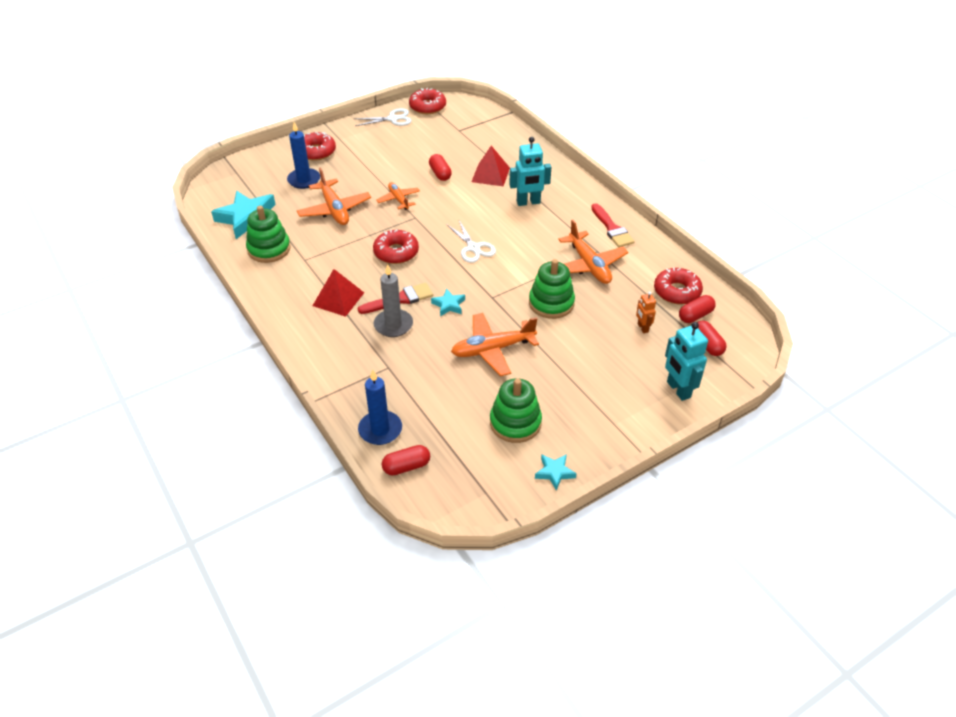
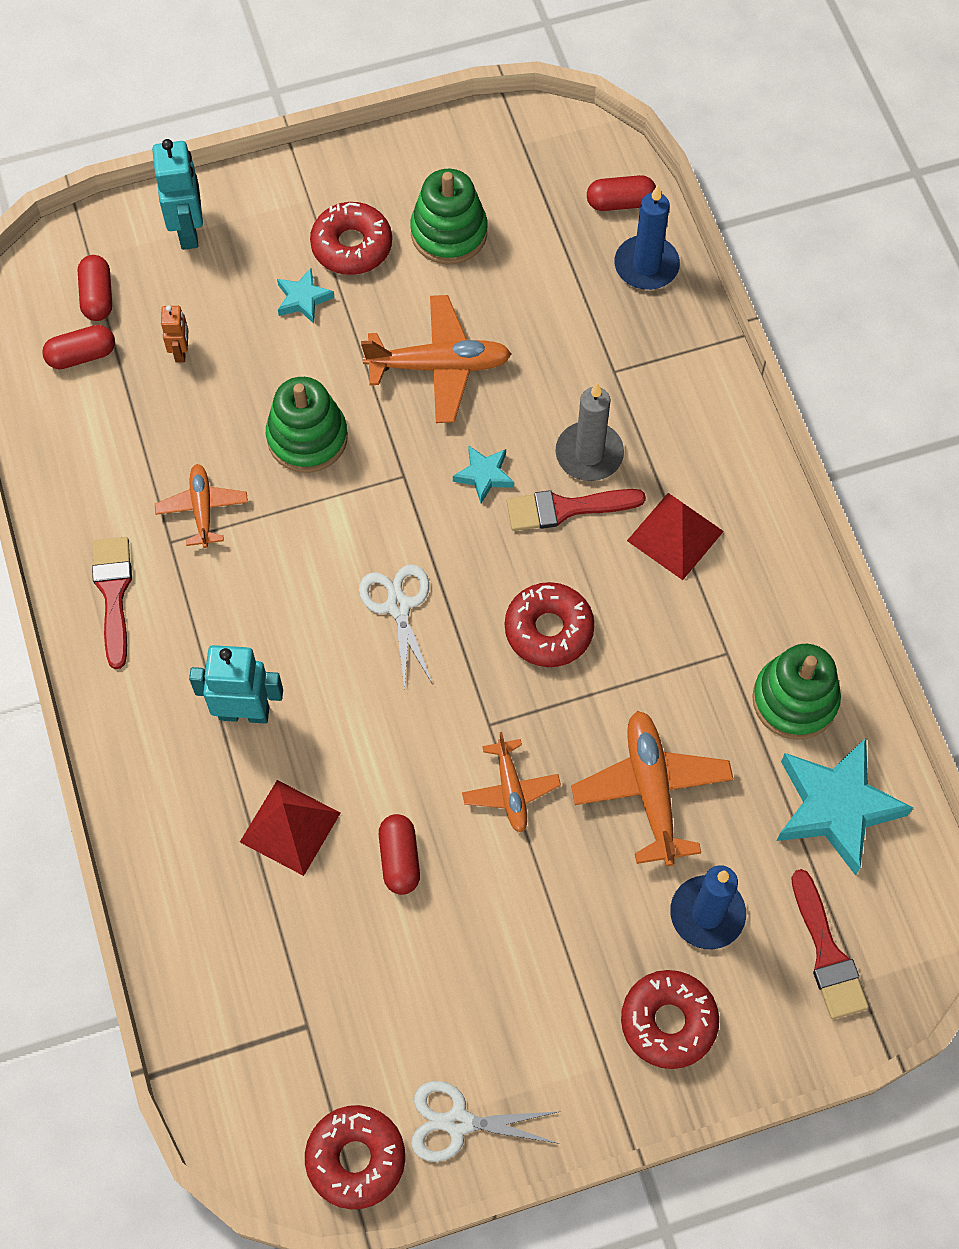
camera: 165 degrees left, 20 degrees up
turquoise star [535,454,577,491] -> turquoise star moved to [277,268,335,324]
orange plane [558,220,628,284] -> orange plane [155,464,248,548], size x0.61
red donut [654,267,703,304] -> red donut moved to [310,202,392,275]
none -> red brush [791,869,869,1019]

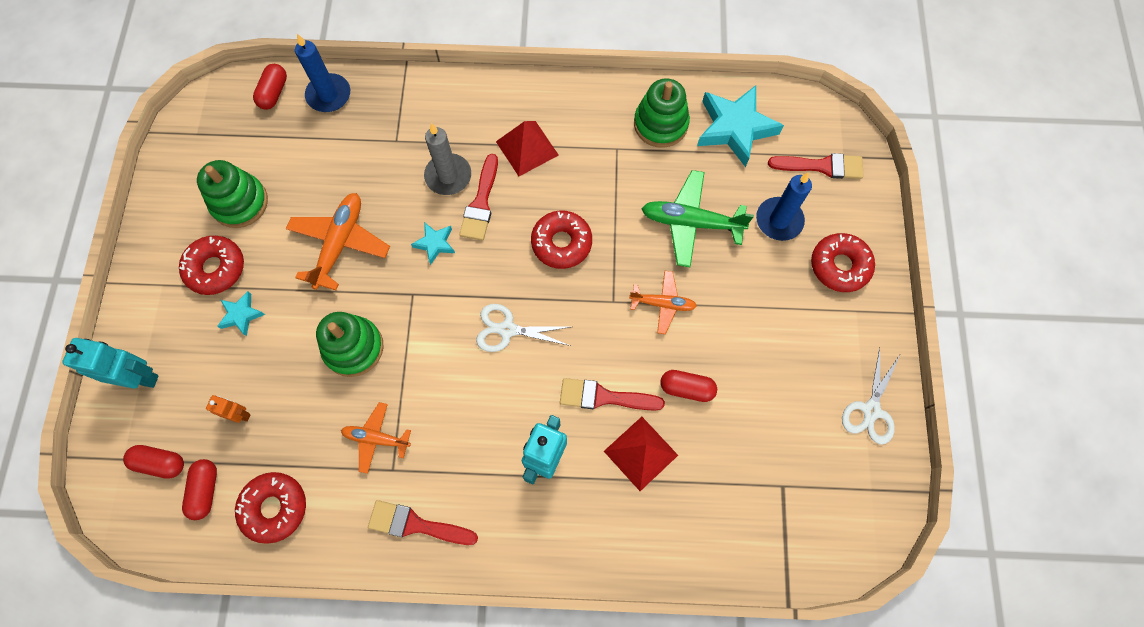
camera: 70 degrees left, 5 degrees up
red donut [305,1105,405,1209] -> red donut moved to [235,472,306,544]
orange plane [571,711,734,866] -> green plane [641,170,754,267]
none -> red brush [560,378,665,411]

